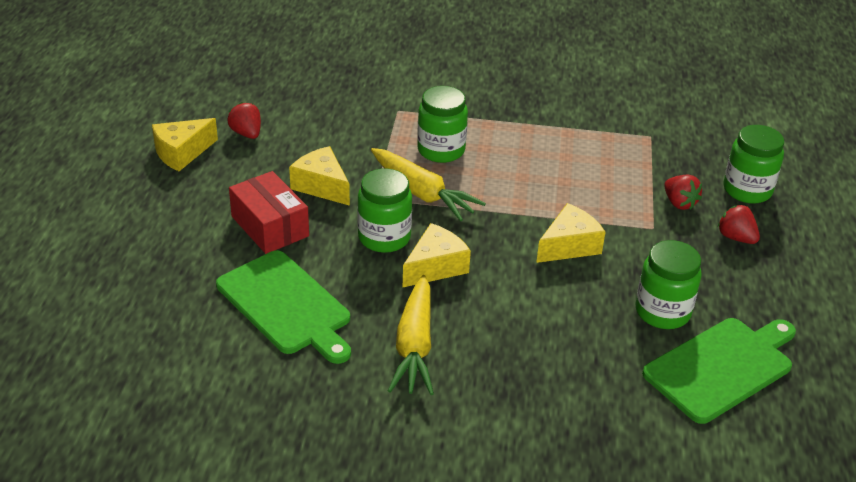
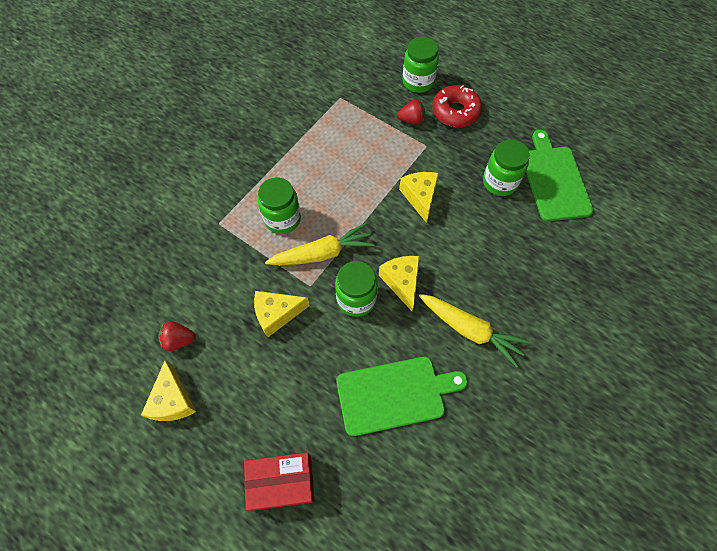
camera: 60 degrees left, 25 degrees up
red box [229,171,309,254] -> red box moved to [244,452,315,511]
red strawberry [718,205,760,244] -> red donut [432,85,482,127]

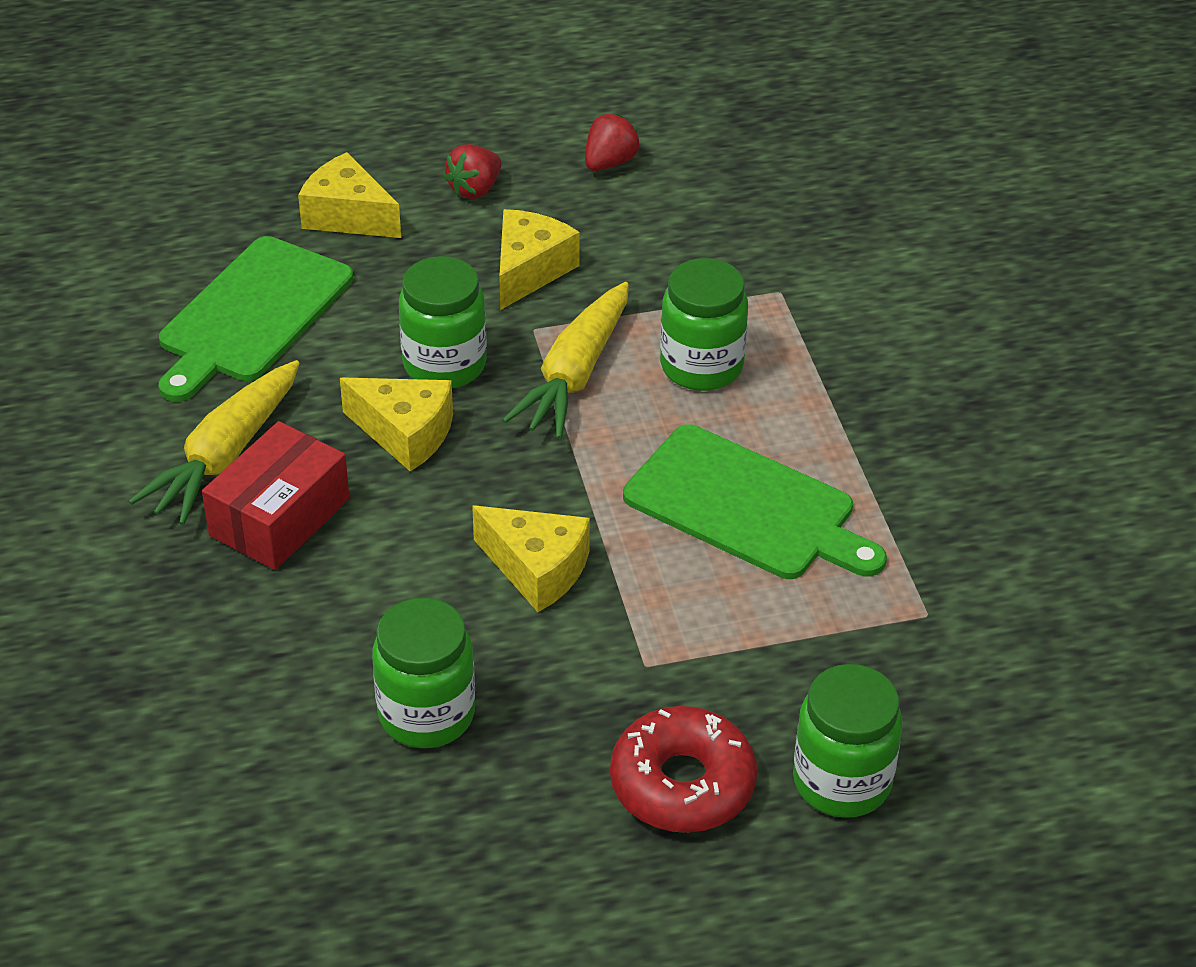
camera: 130 degrees right, 20 degrees down
yellow cheese [141,360,196,421] -> yellow cheese moved to [298,152,401,238]
red box [244,452,315,511] -> red box moved to [202,421,350,570]
red strawberry [397,100,425,125] -> red strawberry moved to [444,144,501,199]
yellow carrot [419,294,530,367] -> yellow carrot turned 45 degrees counterclockwise [129,360,300,525]
green cutting board [526,130,594,221] -> green cutting board moved to [623,425,887,579]

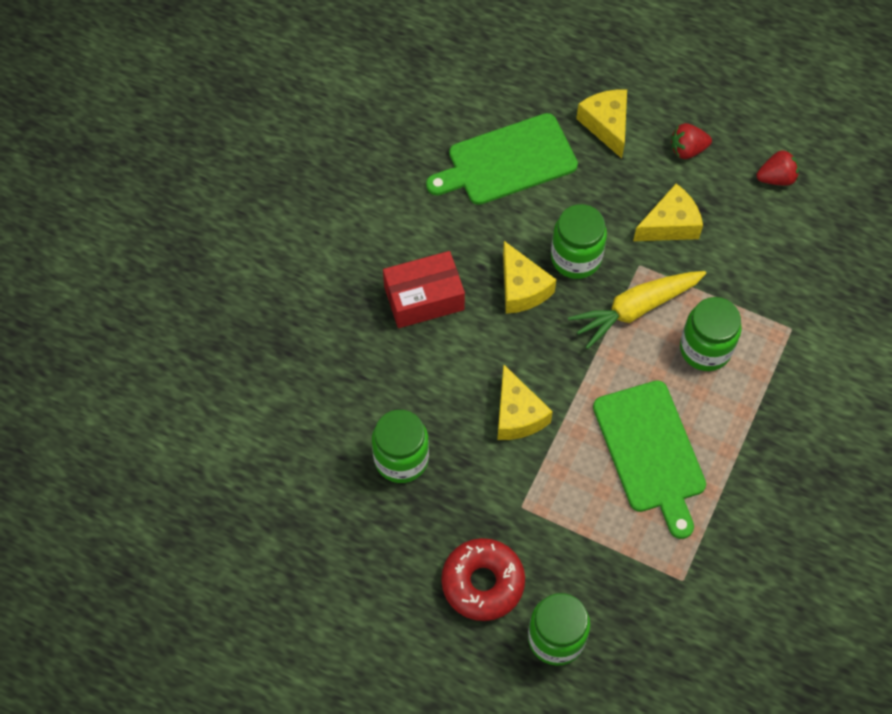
camera: 40 degrees right, 20 degrees up
yellow carrot [129,360,300,525] -> none

